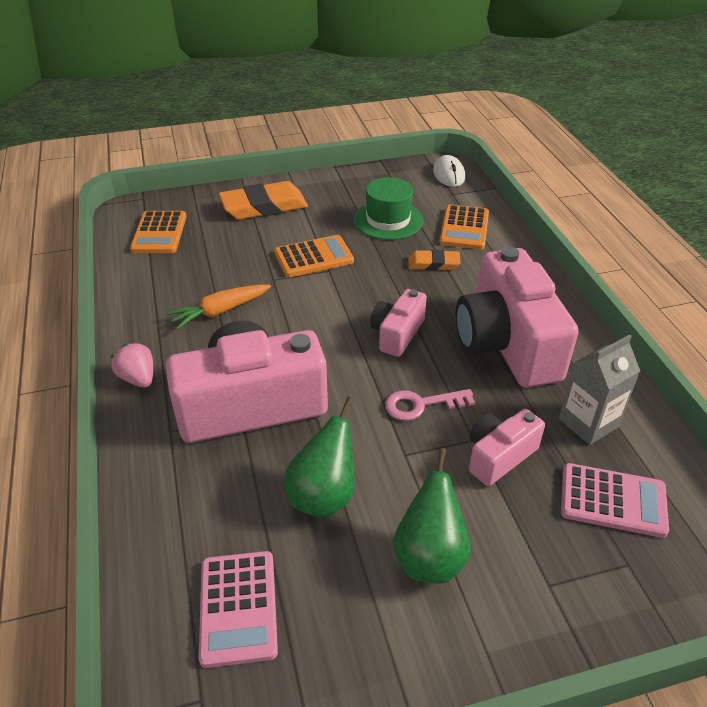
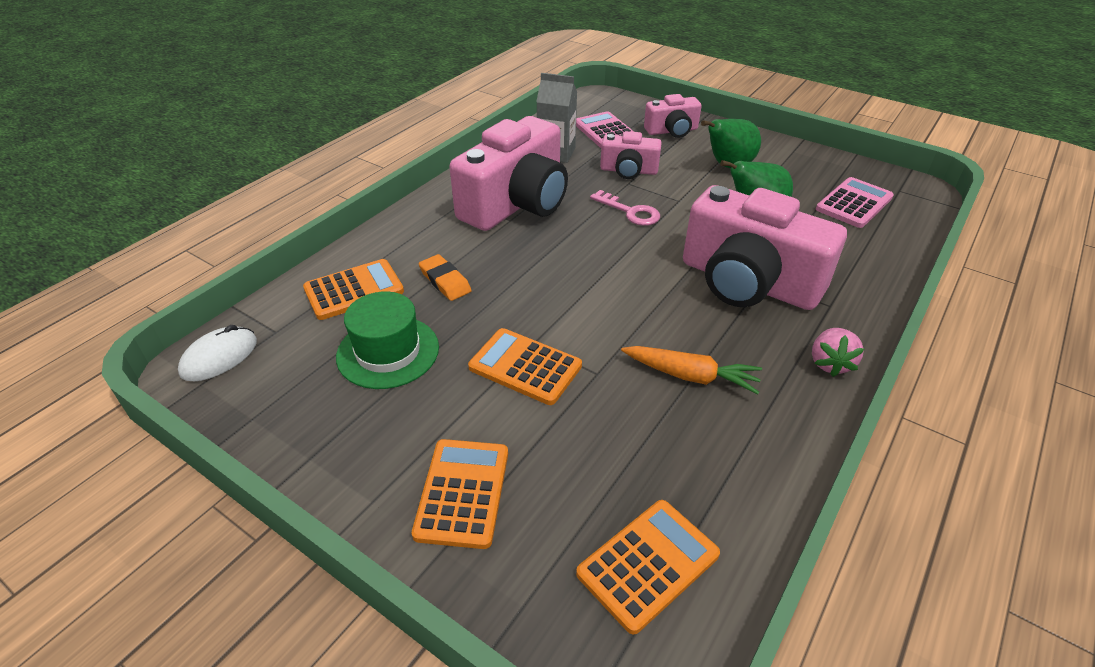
camera: 130 degrees left, 0 degrees up
orange eraser [219,181,308,219] -> orange calculator [412,439,508,549]
pink camera [370,289,427,357] -> pink camera moved to [644,94,702,138]

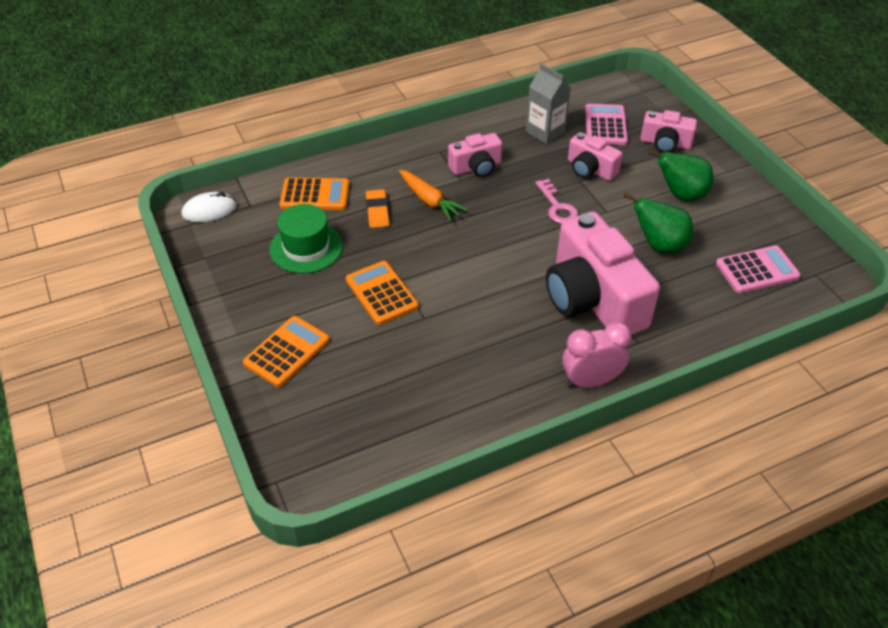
camera: 30 degrees right, 5 degrees up
pink camera [450,116,568,231] -> pink camera [448,133,502,177], size x0.51
orange calculator [576,500,720,634] -> none
orange carrot [621,346,762,394] -> orange carrot moved to [399,170,468,221]
pink strawberry [812,328,864,377] -> pink clock [562,322,632,388]

